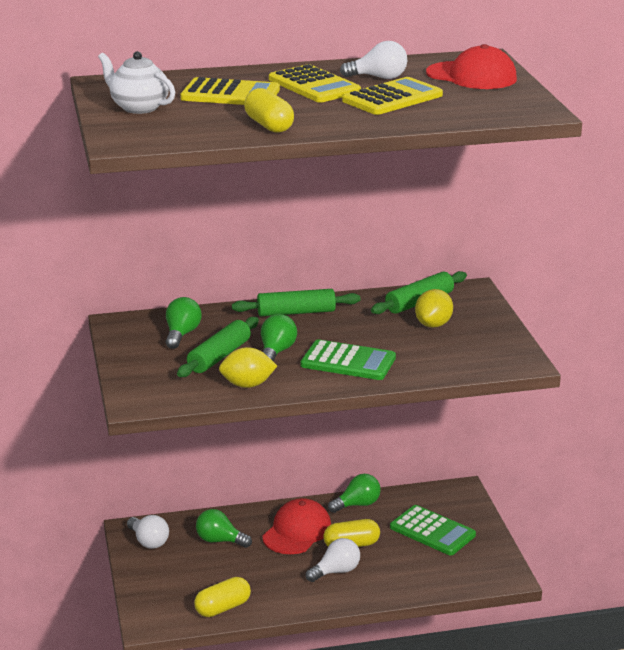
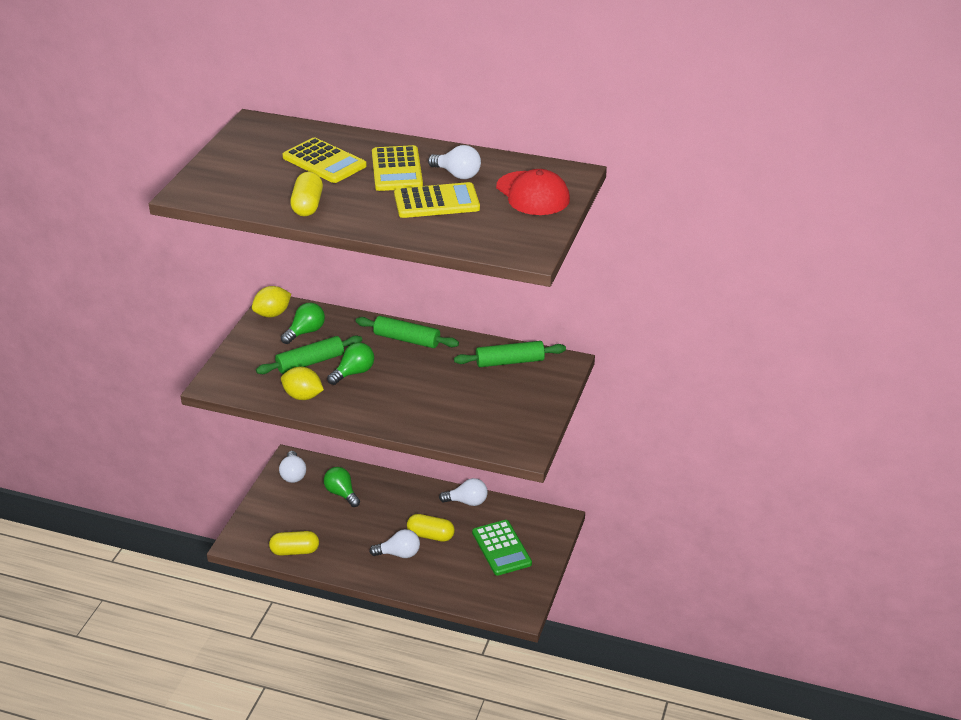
camera: 30 degrees right, 10 degrees up
white teapot [98,51,175,114] -> none
red cap [262,498,331,554] -> none
green calculator [301,339,396,380] -> none
green light bulb [328,474,381,513] -> white light bulb [439,478,488,506]
yellow lemon [415,289,453,328] -> yellow lemon moved to [252,286,291,317]

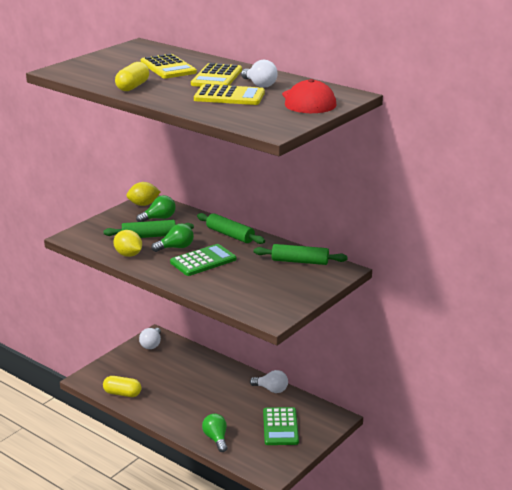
camera: 20 degrees right, 10 degrees down
green light bulb [324,467,360,507] -> green light bulb moved to [202,414,227,452]
white light bulb [369,529,420,558] -> none
yellow capsule [407,514,455,542] -> none
none -> green calculator [170,244,236,276]

